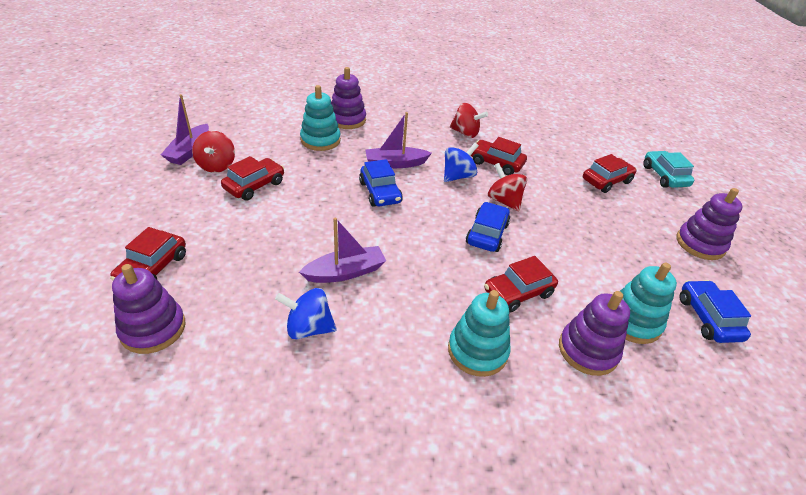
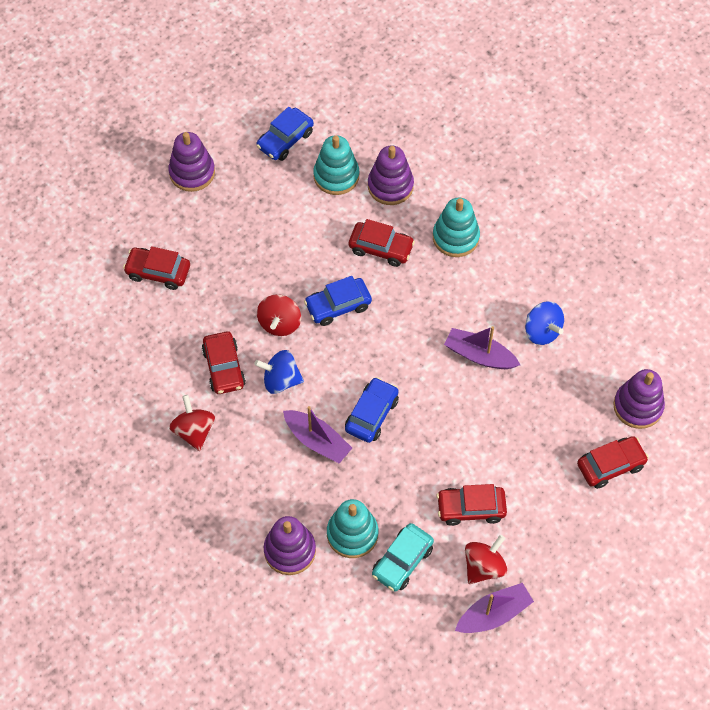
camera: 130 degrees left, 20 degrees up
turquoise car [643,151,694,188] -> turquoise car moved to [372,523,434,592]

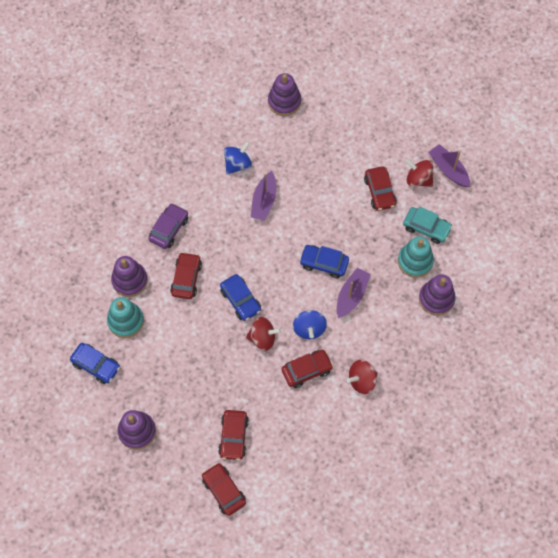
camera: 100 degrees left, 5 degrees up
turquoise stacking toy [433,198,480,257] -> purple car [148,203,188,249]
red car [577,436,649,489] -> red car moved to [202,463,246,516]

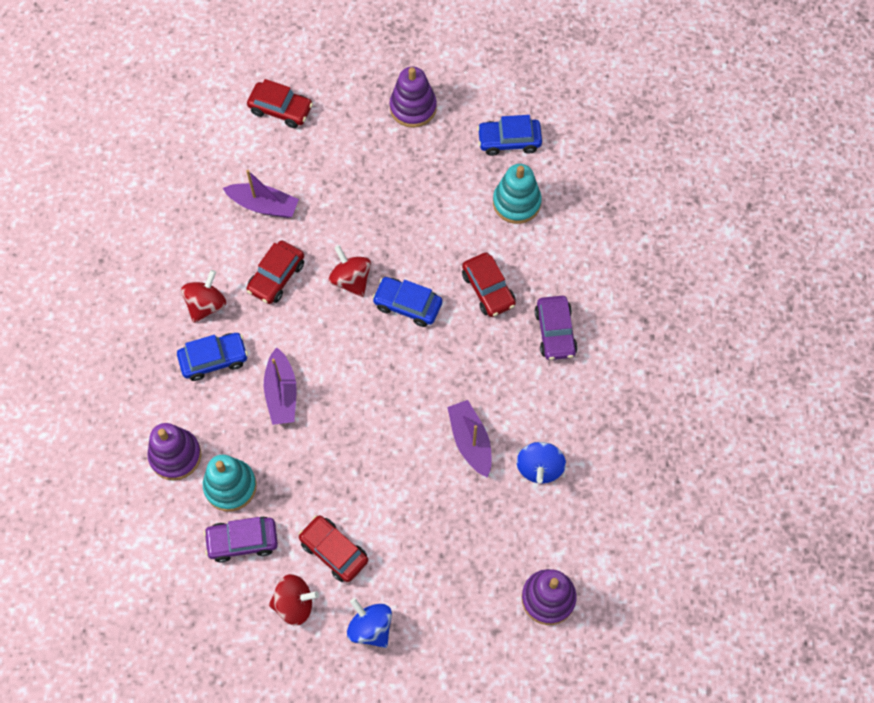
camera: 145 degrees right, 0 degrees up
purple stacking toy [111,256,148,297] -> none
red car [218,410,249,460] -> none
red spinning top [246,317,281,351] -> red spinning top turned 90 degrees clockwise [329,245,371,297]
blue spinning top [293,310,327,339] -> blue spinning top moved to [347,598,392,648]
blue car [299,245,349,278] -> blue car moved to [177,333,248,381]
turquoise car [403,206,453,244] -> purple car [204,516,278,563]
purple boat [429,144,470,187] -> purple boat moved to [223,170,299,218]

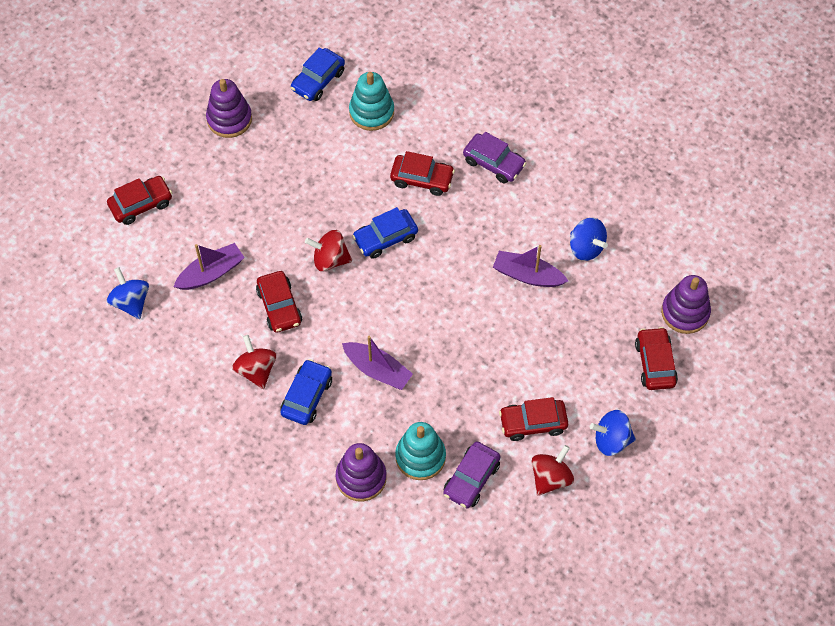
camera: 50 degrees left, 5 degrees down
none -> blue spinning top [107,267,149,319]
none -> red car [635,327,678,390]

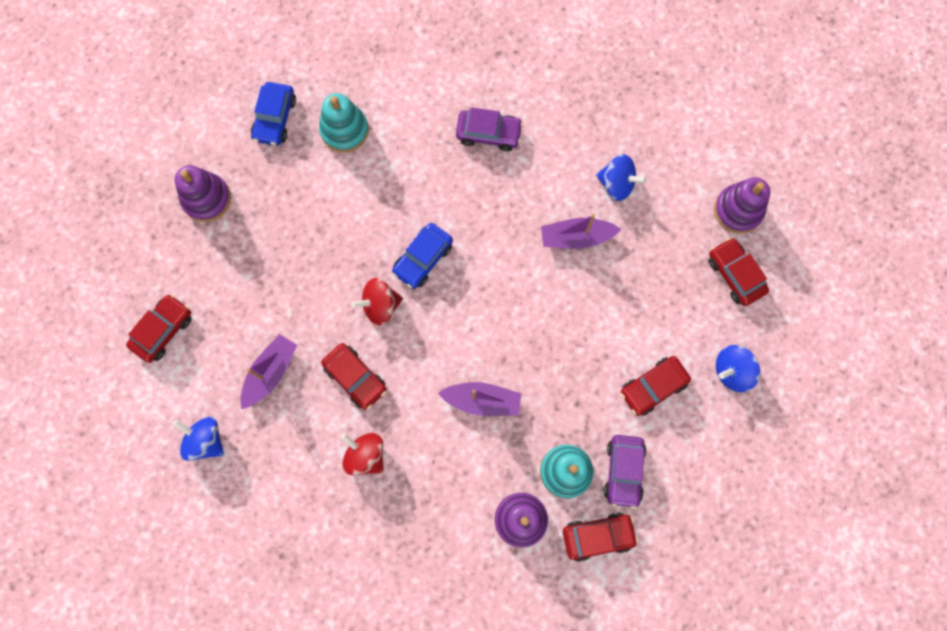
camera: 25 degrees left, 15 degrees up
blue car [280,359,332,425] -> none
red car [390,151,455,196] -> red car moved to [563,512,638,562]
red spinning top [532,445,574,496] -> none

